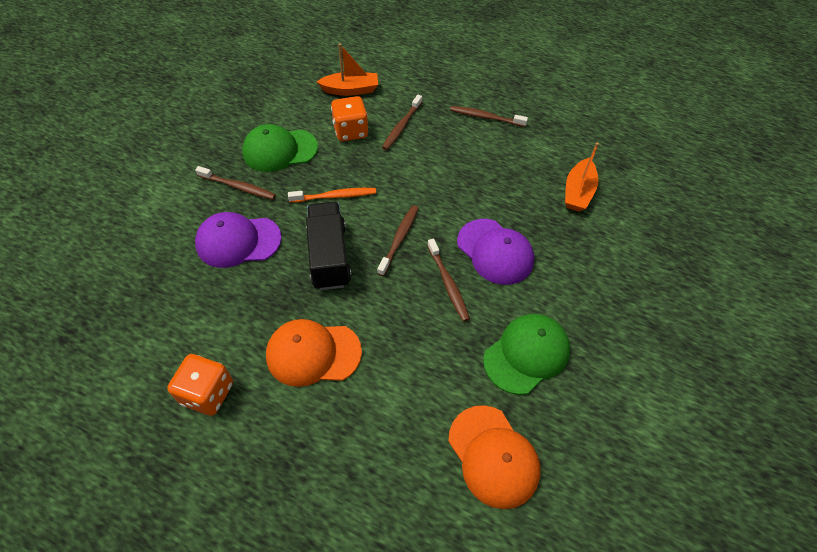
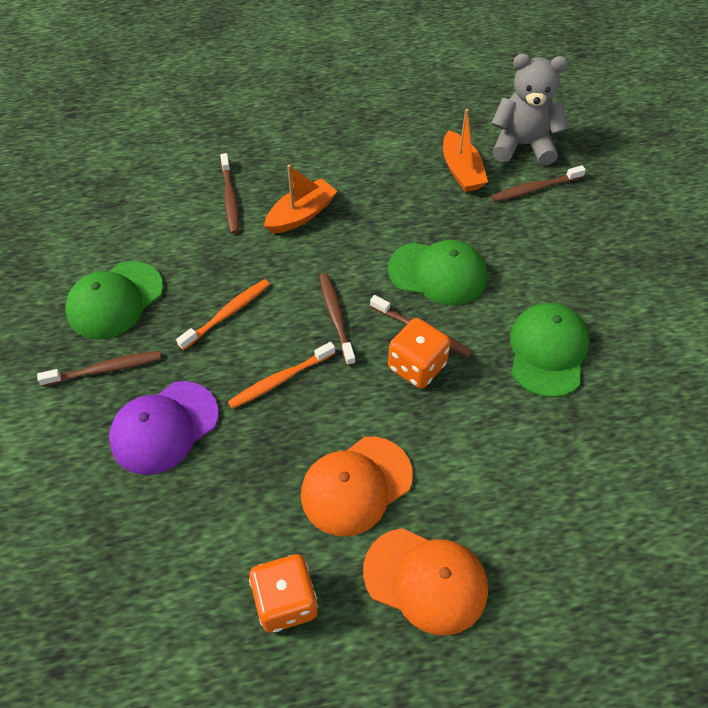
camera: 35 degrees left, 0 degrees up
black truck [306,202,352,290] -> orange toothbrush [228,342,335,409]
orange boat [316,44,378,96] -> orange boat moved to [264,164,337,234]
orange dice [331,96,368,141] -> orange dice moved to [388,318,451,389]
orange cap [448,405,541,509] -> orange cap moved to [363,528,488,635]
brown toothbrush [450,106,528,127] -> brown toothbrush moved to [491,165,586,202]
purple cap [457,219,534,285] -> green cap [388,240,487,305]
none -> grey teddy bear [491,53,568,166]

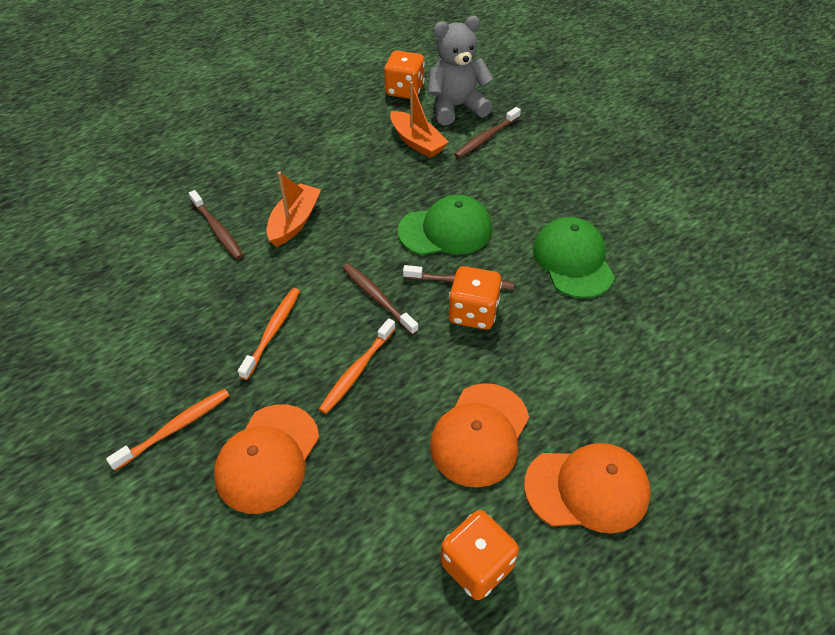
camera: 25 degrees left, 5 degrees down
brown toothbrush [37,351,161,387] -> orange toothbrush [106,389,230,471]
green cap [66,261,163,339] -> none
purple cap [109,381,219,475] -> orange cap [214,404,319,514]
none -> orange dice [384,51,425,99]

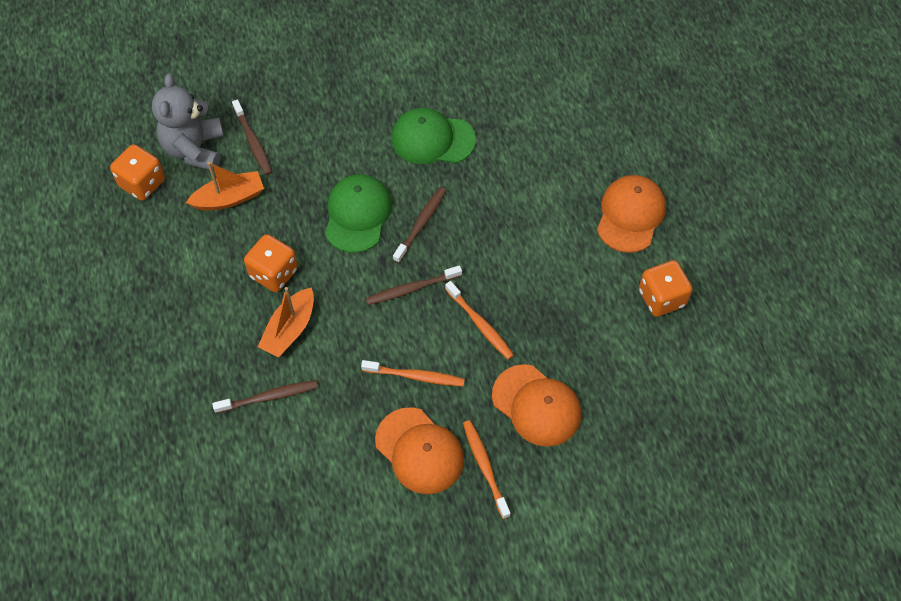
camera: 70 degrees left, 10 degrees up
orange toothbrush [238,288,300,380] -> orange toothbrush turned 150 degrees clockwise [361,360,465,386]
orange boat [266,171,321,247] -> orange boat turned 105 degrees counterclockwise [258,287,314,357]
orange cap [430,383,529,487] -> orange cap moved to [375,407,464,494]
orange dice [449,266,502,330] -> orange dice moved to [244,234,298,292]

